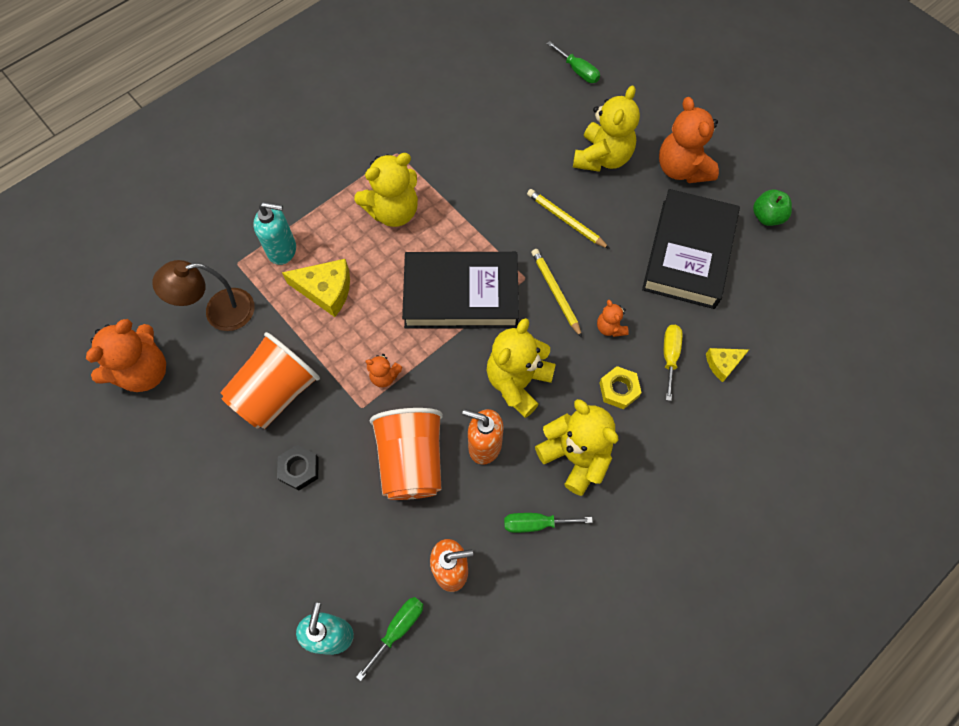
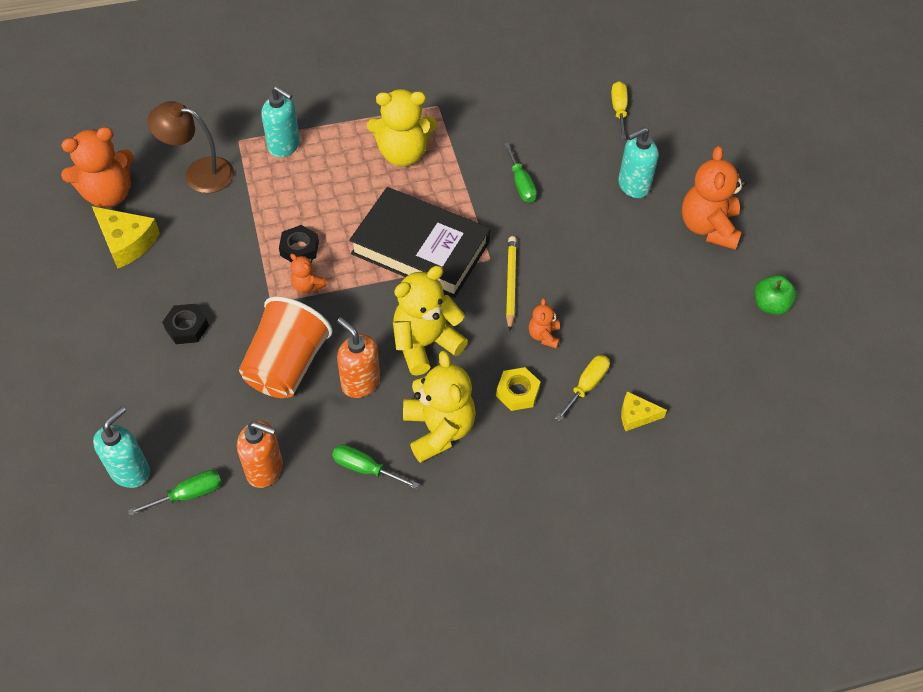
camera: 25 degrees right, 10 degrees down
orange cup [220,332,320,429] -> none
yellow cheese [282,259,350,317] -> yellow cheese moved to [92,206,160,269]
yellow pencil [527,189,610,249] -> none
green screwdriver [547,41,600,83] -> green screwdriver moved to [504,143,537,203]
yellow teddy bear [573,85,640,172] -> turquoise soap dispenser [618,127,659,198]
black book [642,189,740,309] -> none
none -> black nut [279,225,319,262]
none -> yellow screwdriver [611,81,628,139]

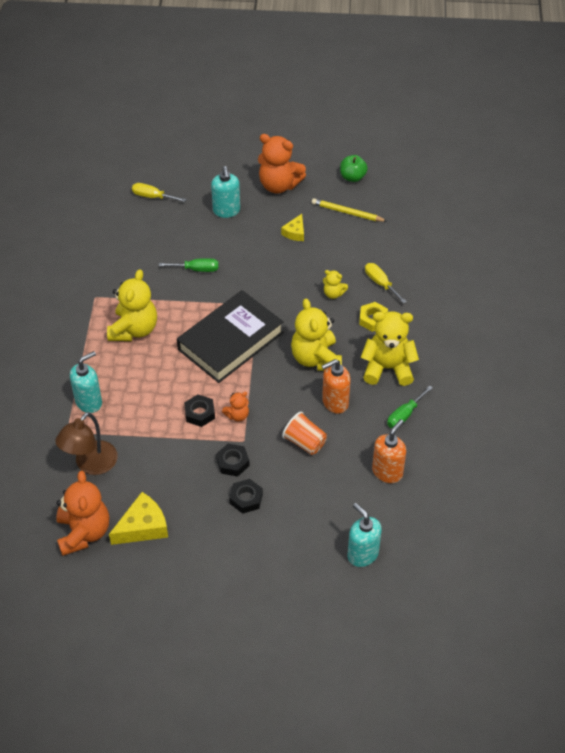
camera: 70 degrees left, 5 degrees down
green screwdriver [128,470,222,516] -> none
orange cup [239,296,333,398] -> orange cup [282,412,327,455], size x0.59
yellow pencil [506,236,517,331] -> yellow pencil moved to [311,198,387,222]
orange teddy bear [529,298,560,349] -> yellow teddy bear [323,270,348,299]
yellow cheese [621,391,667,431] -> yellow cheese moved to [281,214,304,241]
none -> black nut [216,444,250,477]

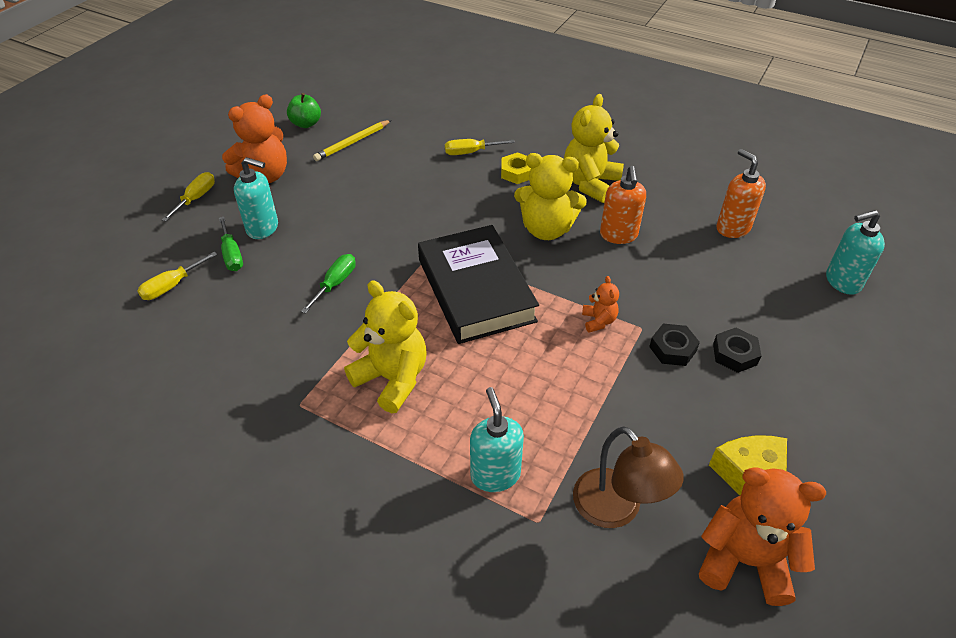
camera: 65 degrees left, 5 degrees down
black nut [184,394,215,427] -> none
yellow cheese [281,214,304,241] -> none
orange cup [282,412,327,455] -> none
yellow teddy bear [323,270,348,299] -> none
green screwdriver [387,385,433,428] -> green screwdriver moved to [219,217,243,271]
none -> yellow screwdriver [162,172,215,221]

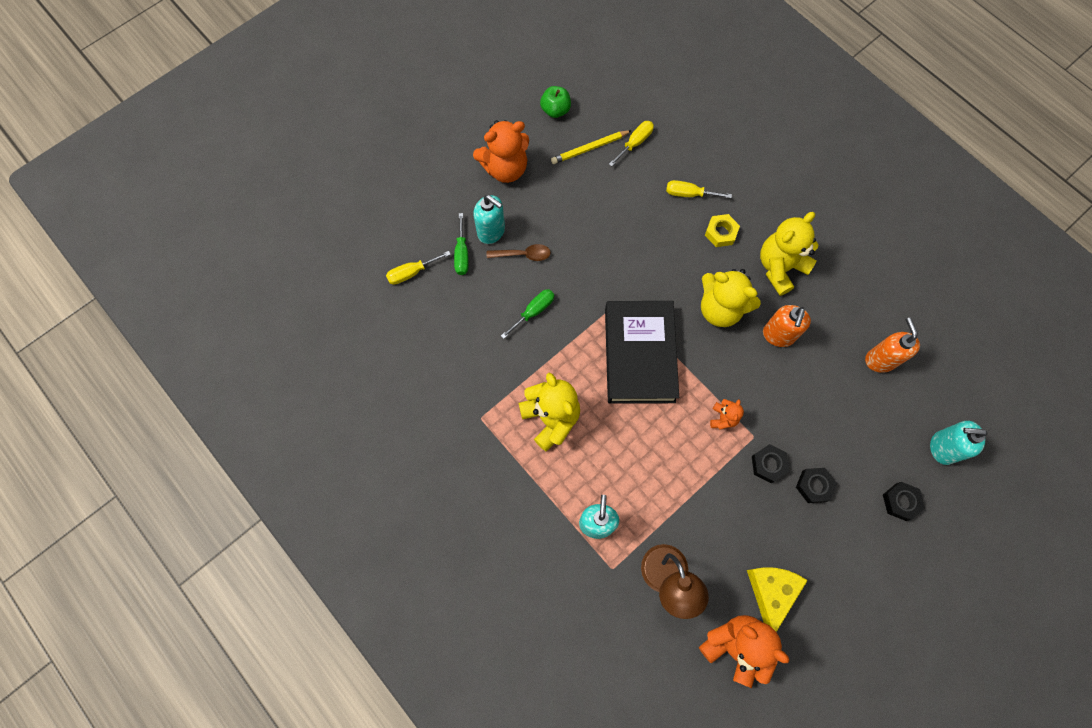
camera: 20 degrees right, 25 degrees up
yellow screwdriver [162,172,215,221] -> yellow screwdriver moved to [609,121,654,166]
none -> brown spoon [487,244,551,261]
none -> black nut [883,482,925,521]

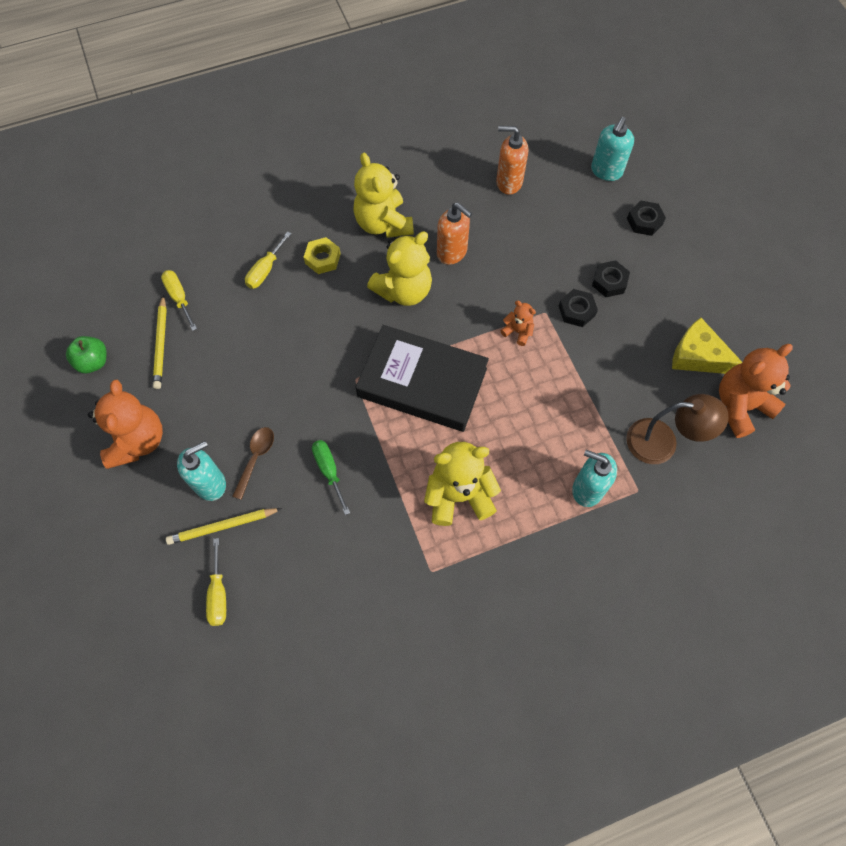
camera: 70 degrees left, 5 degrees down
green screwdriver [454,213,469,275] -> yellow pencil [166,508,282,545]

